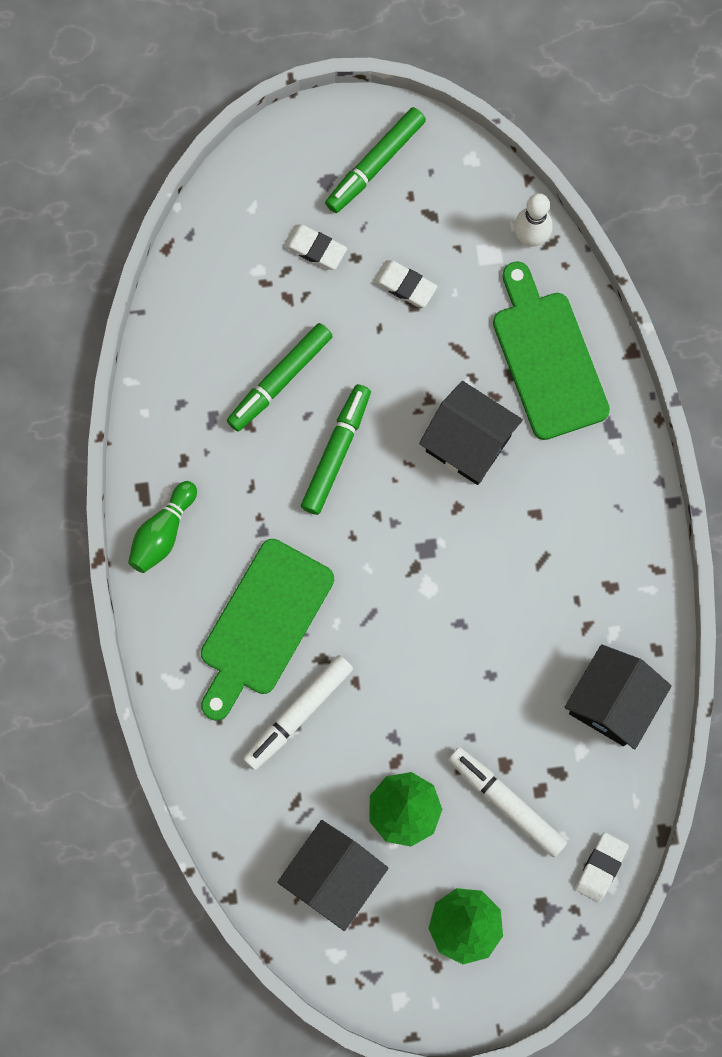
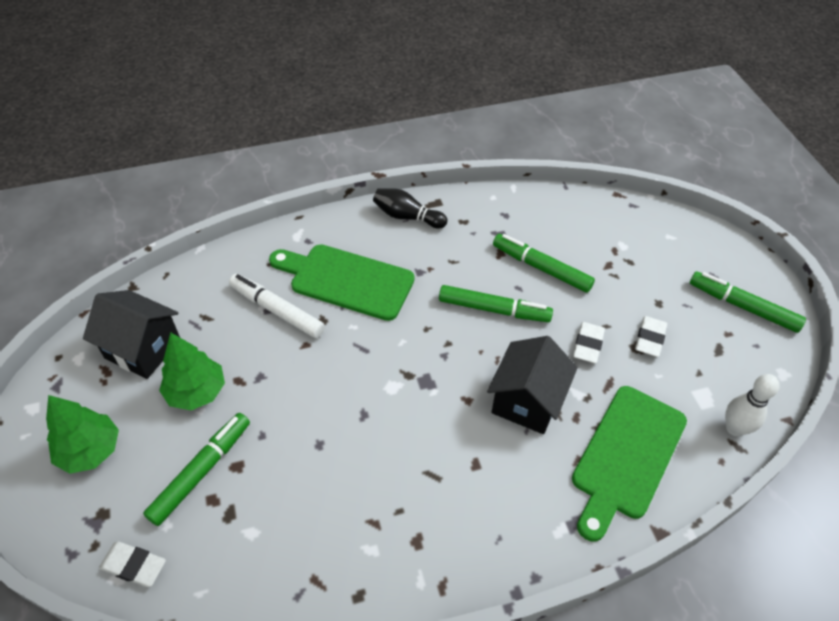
camera: 80 degrees right, 25 degrees down
green bowling pin [128,481,197,573] -> black bowling pin [373,188,447,229]
white eraser [283,225,347,270] -> white eraser moved to [573,322,605,363]
white marker [448,747,567,857] -> green marker [143,413,250,526]
green cutting board [493,261,610,440] -> green cutting board turned 150 degrees clockwise [572,386,687,542]
black house [564,644,672,749] -> none

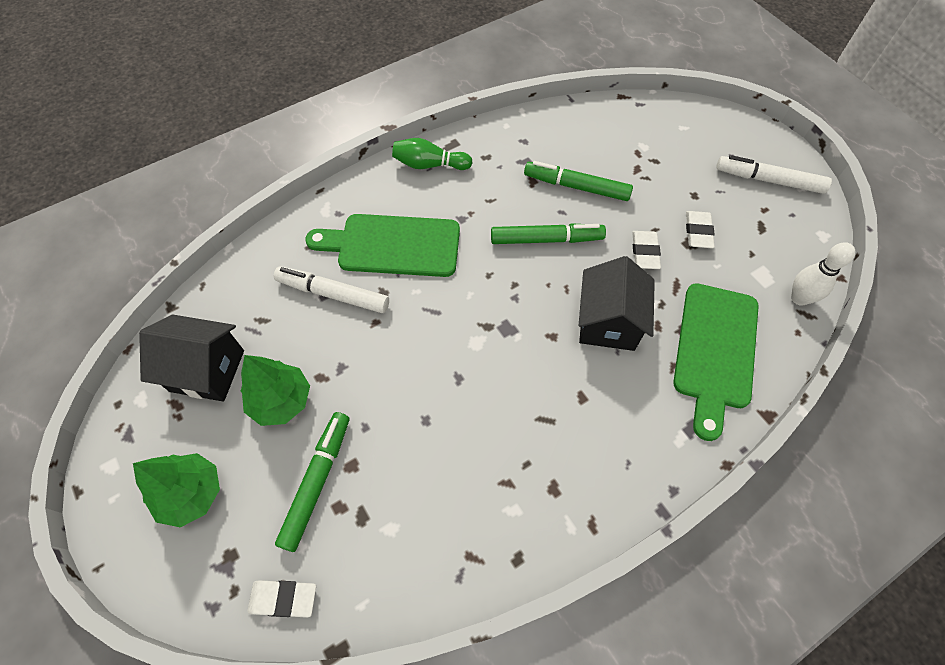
camera: 15 degrees left, 10 degrees up
black bowling pin [373,188,447,229] -> green bowling pin [392,138,472,170]
green marker [690,271,806,333] -> white marker [716,155,832,194]

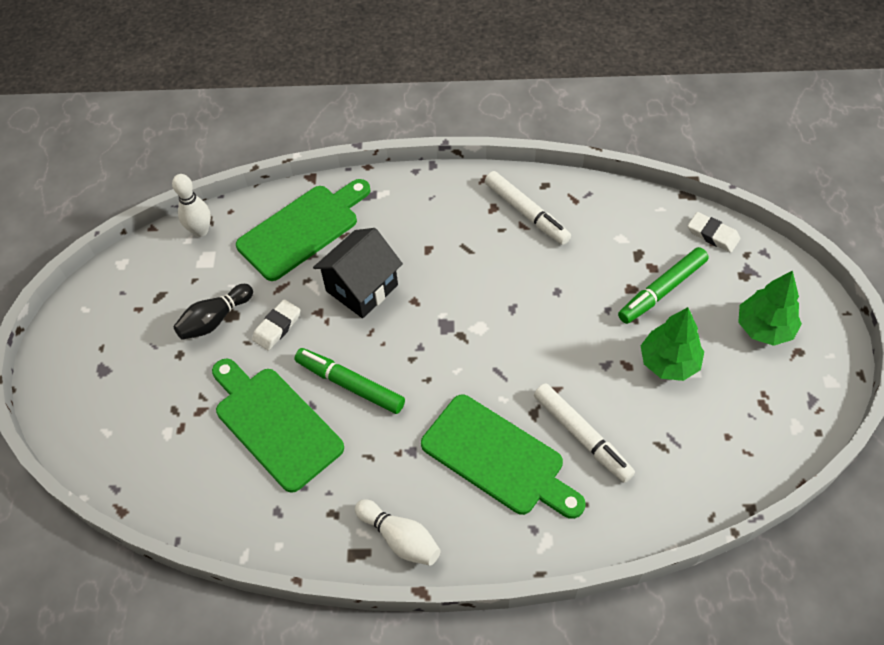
camera: 145 degrees left, 5 degrees down
black house [139,314,244,402] -> none
green bowling pin [392,138,472,170] -> white bowling pin [355,499,441,566]
green marker [524,161,633,201] -> green cutting board [212,358,344,493]
white eraser [686,211,715,249] -> black bowling pin [173,284,253,340]
white marker [716,155,832,194] -> white marker moved to [485,171,571,245]

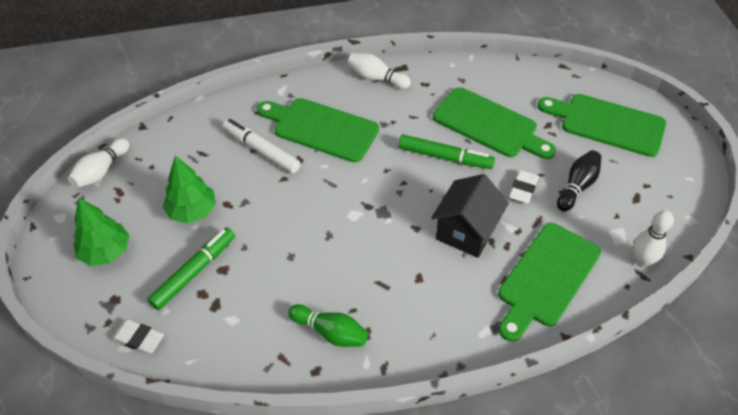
camera: 165 degrees right, 5 degrees down
white marker [485,171,571,245] -> green bowling pin [288,304,368,347]
none -> white bowling pin [68,138,129,188]
none -> green cutting board [538,94,666,157]

